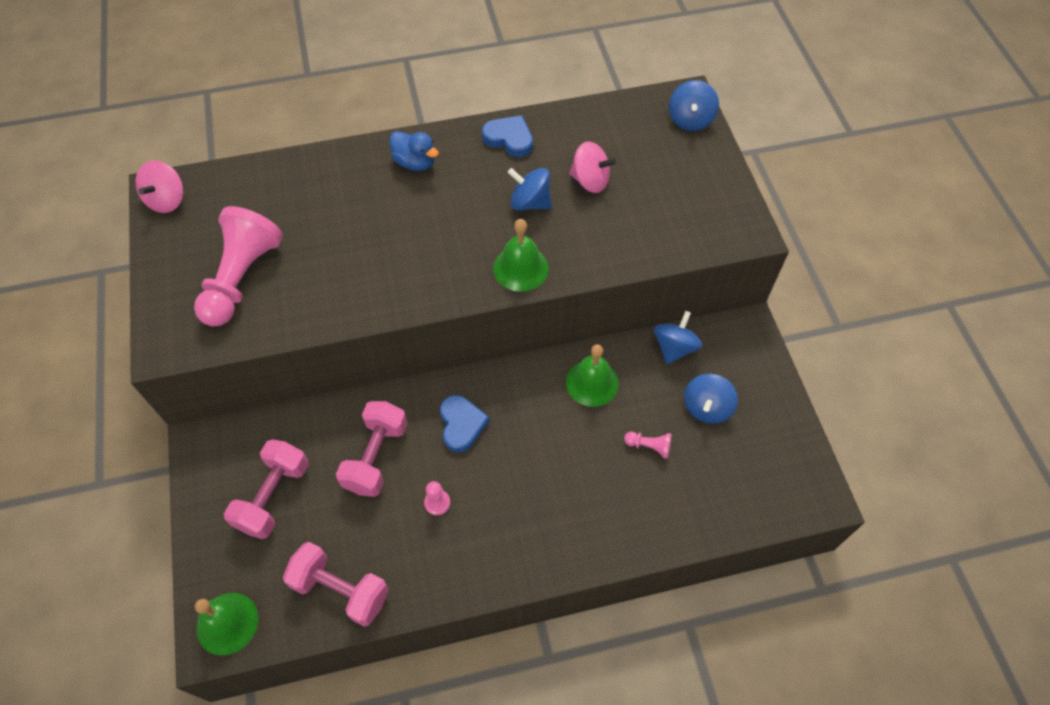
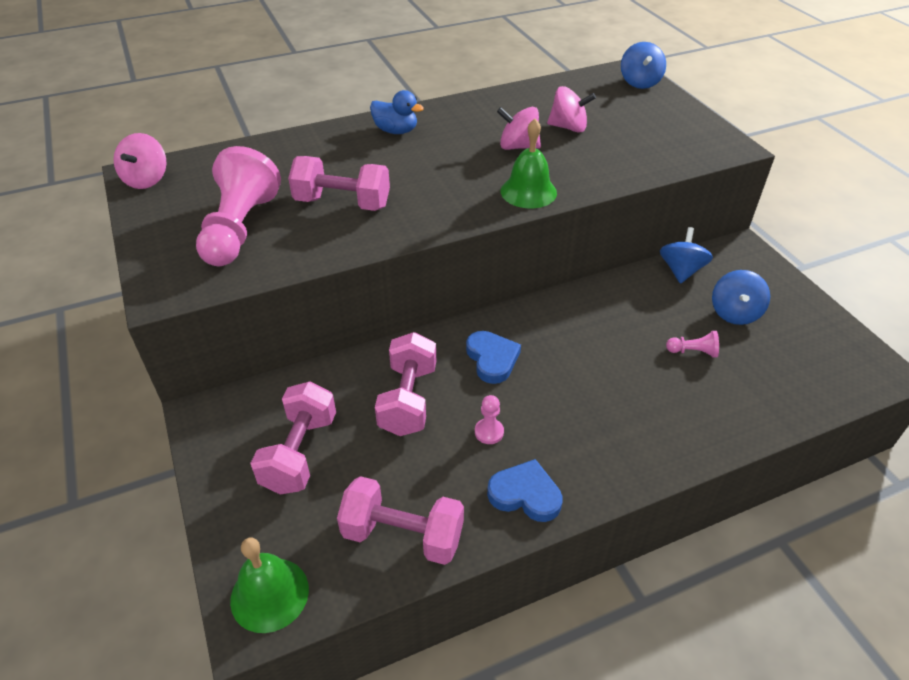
camera: 10 degrees left, 15 degrees down
blue heart [482,115,533,157] -> blue heart moved to [487,459,563,522]
blue spinning top [508,168,552,210] -> pink spinning top [497,107,541,150]
green bell [566,344,619,407] -> none
none -> pink dumbbell [288,156,390,211]

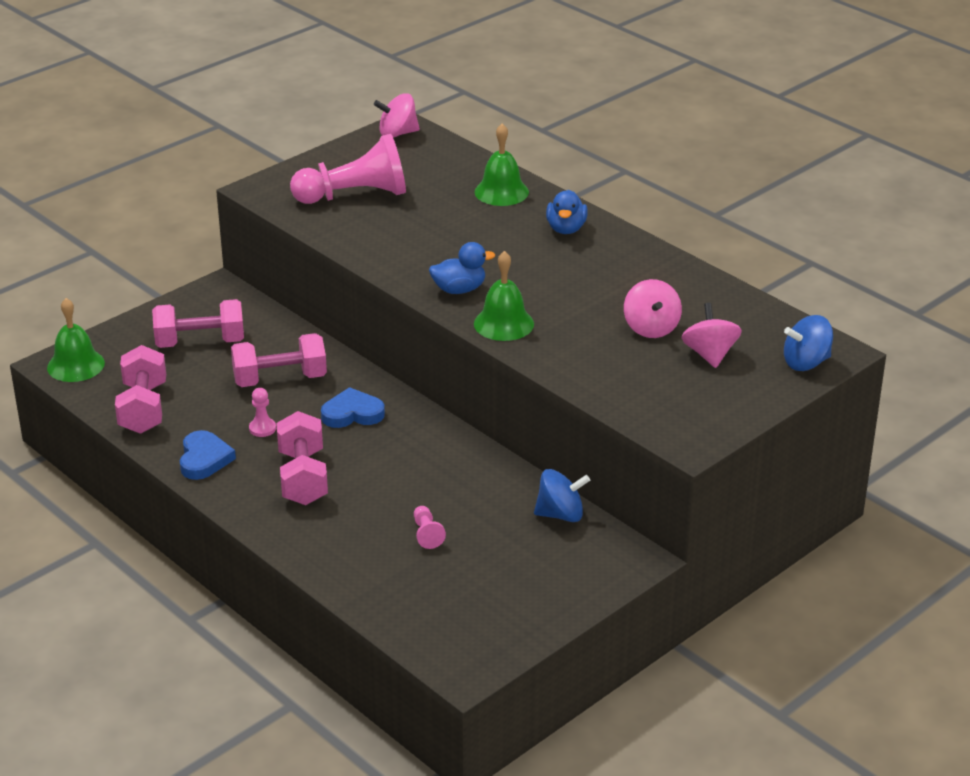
camera: 70 degrees right, 10 degrees down
pink dumbbell [288,156,390,211] -> pink dumbbell moved to [276,411,328,505]
blue heart [466,331,521,384] -> blue heart turned 150 degrees counterclockwise [321,387,385,428]
pink spinning top [497,107,541,150] -> pink spinning top moved to [681,303,742,368]
blue spinning top [712,270,770,325] -> none
none -> blue duck [429,242,495,294]
none -> green bell [475,124,529,206]

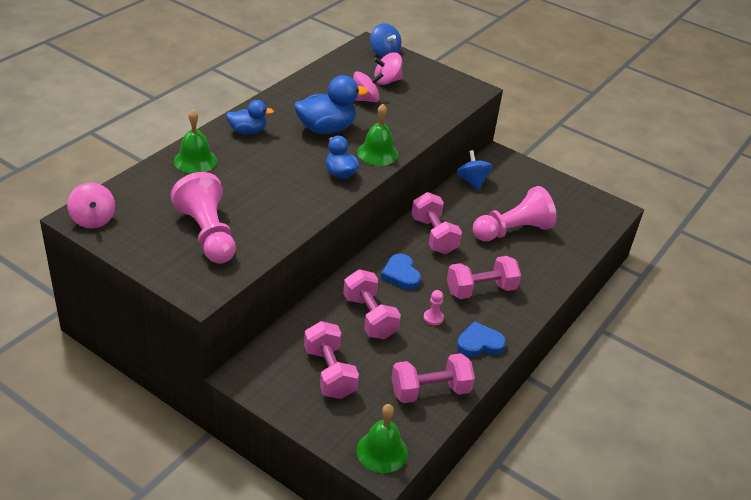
camera: 105 degrees left, 5 degrees up
pink pawn [414,506,446,549] -> pink pawn [473,186,557,241], size x2.45
none -> blue duck [294,75,368,134]
none -> pink dumbbell [411,192,462,254]

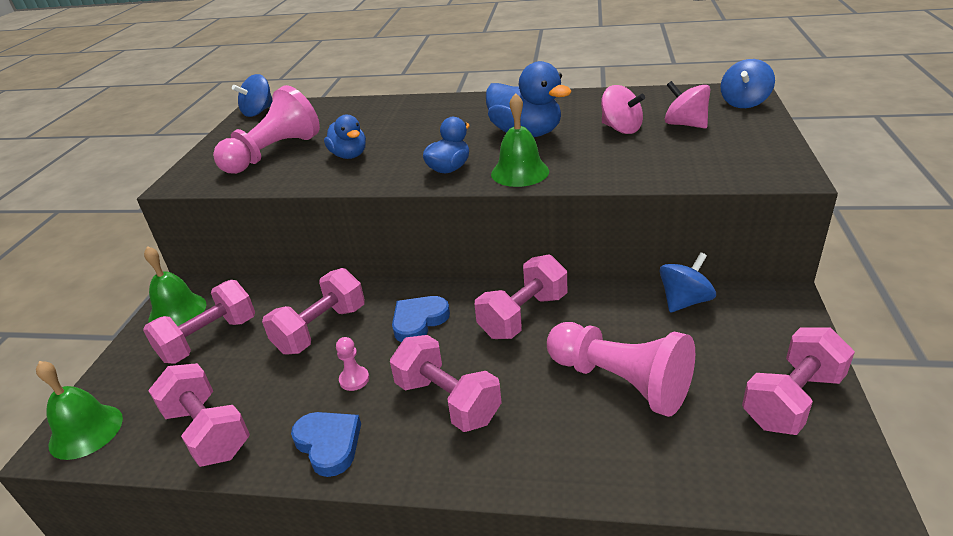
camera: 70 degrees right, 5 degrees down
pink spinning top [67,182,115,229] -> blue spinning top [232,74,272,117]
green bell [174,110,217,174] -> green bell moved to [144,246,207,326]
blue duck [226,100,274,135] -> blue duck moved to [324,114,366,159]
none -> pink dumbbell [742,327,855,435]

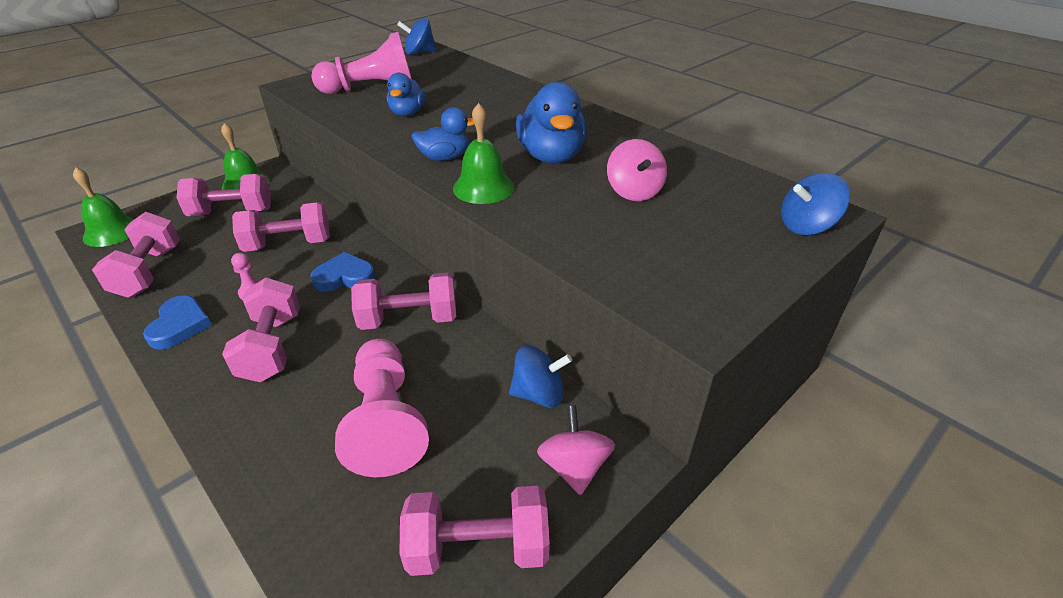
camera: 35 degrees right, 5 degrees up
pink spinning top [665,81,710,129] -> pink spinning top moved to [537,405,615,495]

